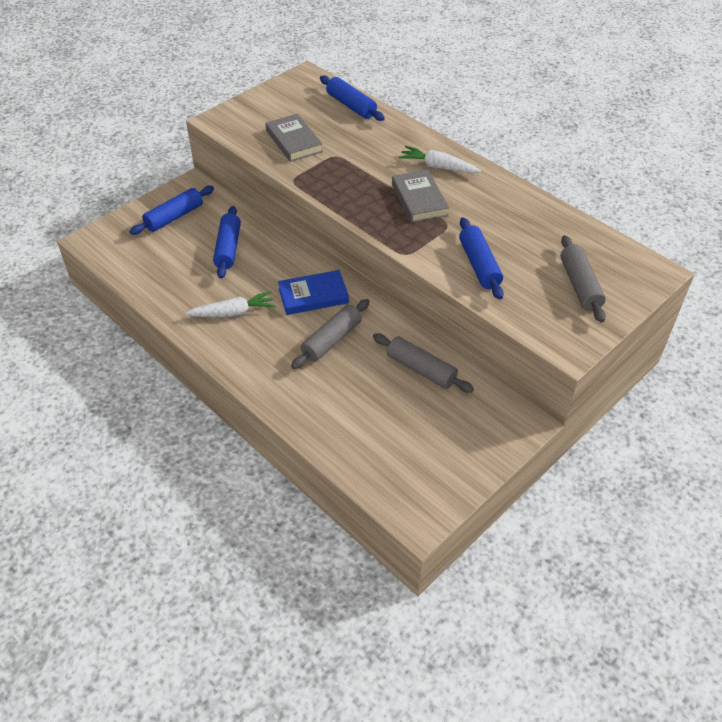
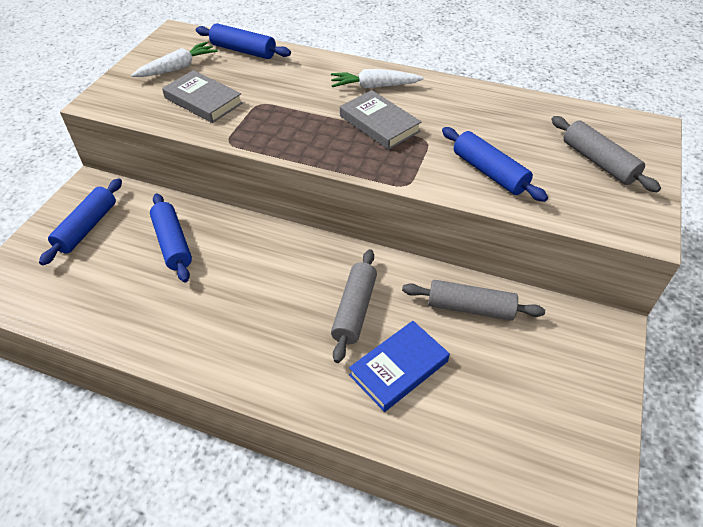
camera: 25 degrees left, 0 degrees up
white carrot [185,291,275,317] -> white carrot moved to [131,42,218,77]
blue book [278,270,349,315] -> blue book moved to [349,321,450,412]

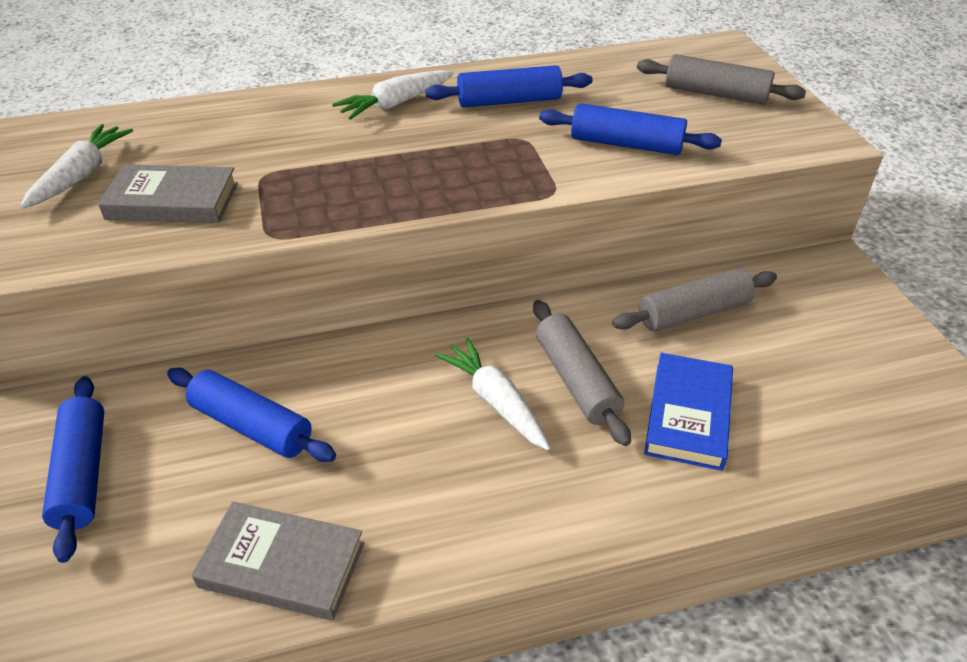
camera: 35 degrees left, 5 degrees down
blue rolling pin [196,23,291,59] -> blue rolling pin moved to [425,65,592,107]
grey book [340,90,421,150] -> grey book moved to [192,502,365,621]
none -> white carrot [435,338,550,451]

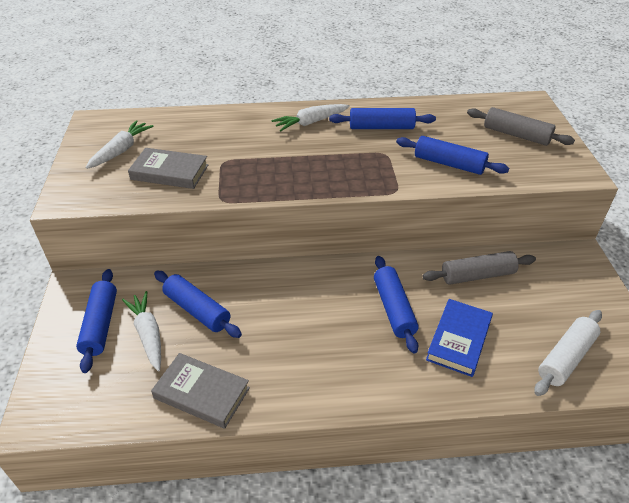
camera: 10 degrees right, 0 degrees up
white carrot [435,338,550,451] -> white carrot moved to [122,291,161,371]
grey rolling pin [533,300,631,446] -> blue rolling pin [374,256,419,353]
none -> white rolling pin [534,310,602,396]

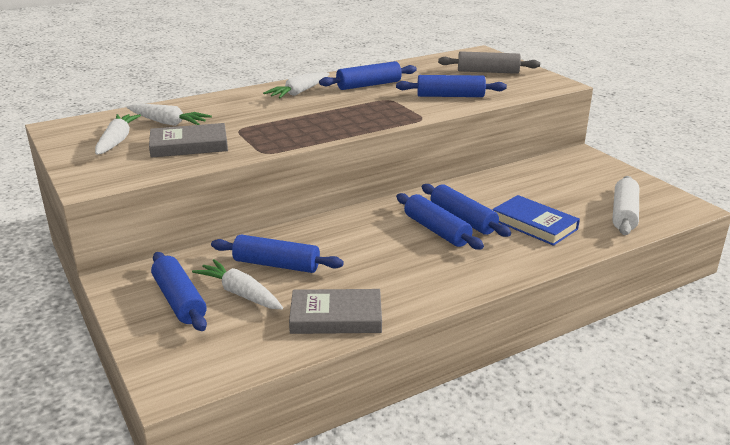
camera: 25 degrees left, 15 degrees down
grey rolling pin [423,251,536,285] -> none
blue book [426,299,493,377] -> blue book turned 45 degrees counterclockwise [492,195,580,246]
none -> white carrot [127,104,212,126]
none -> blue rolling pin [396,193,484,250]

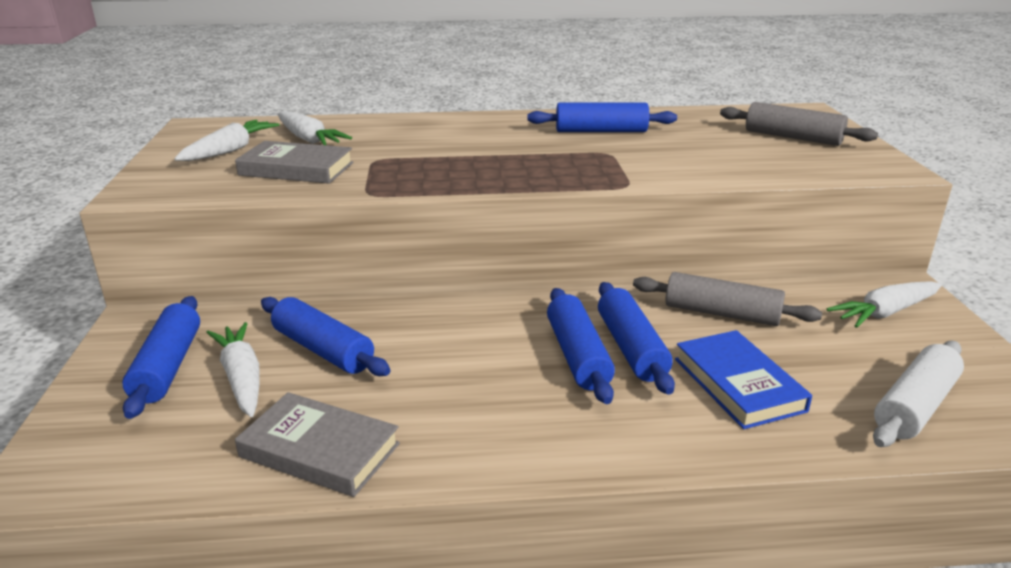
camera: 25 degrees right, 0 degrees up
white carrot [263,72,329,99] -> white carrot moved to [827,281,942,328]
blue rolling pin [396,75,507,97] -> none
none -> grey rolling pin [633,272,822,326]

